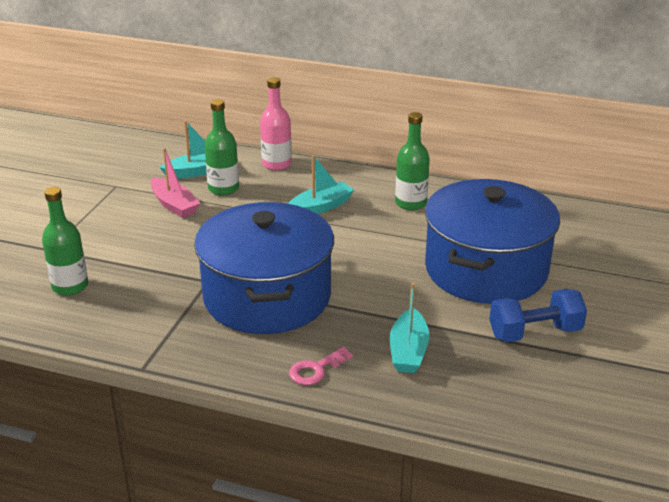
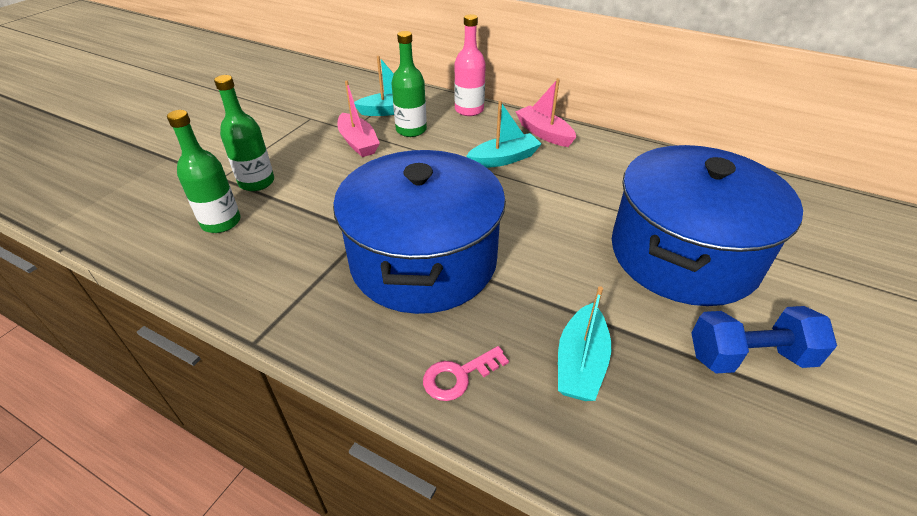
camera: 10 degrees right, 10 degrees up
green bottle [395,112,430,210] -> green bottle moved to [214,75,274,191]
none -> pink boat [515,78,576,147]

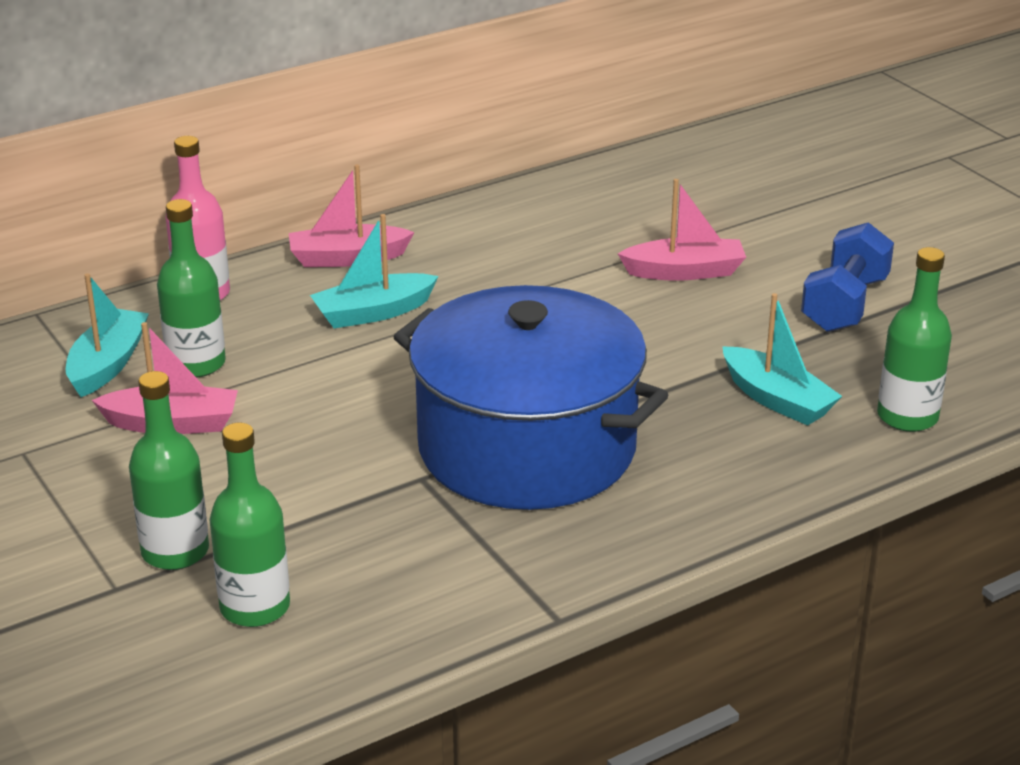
camera: 60 degrees left, 10 degrees down
pink key [423,346,509,401] -> none
turquoise boat [466,101,542,168] -> turquoise boat turned 120 degrees counterclockwise [310,214,439,328]
blue pot [612,145,803,306] -> pink boat [618,179,746,281]
none -> green bottle [877,247,952,432]

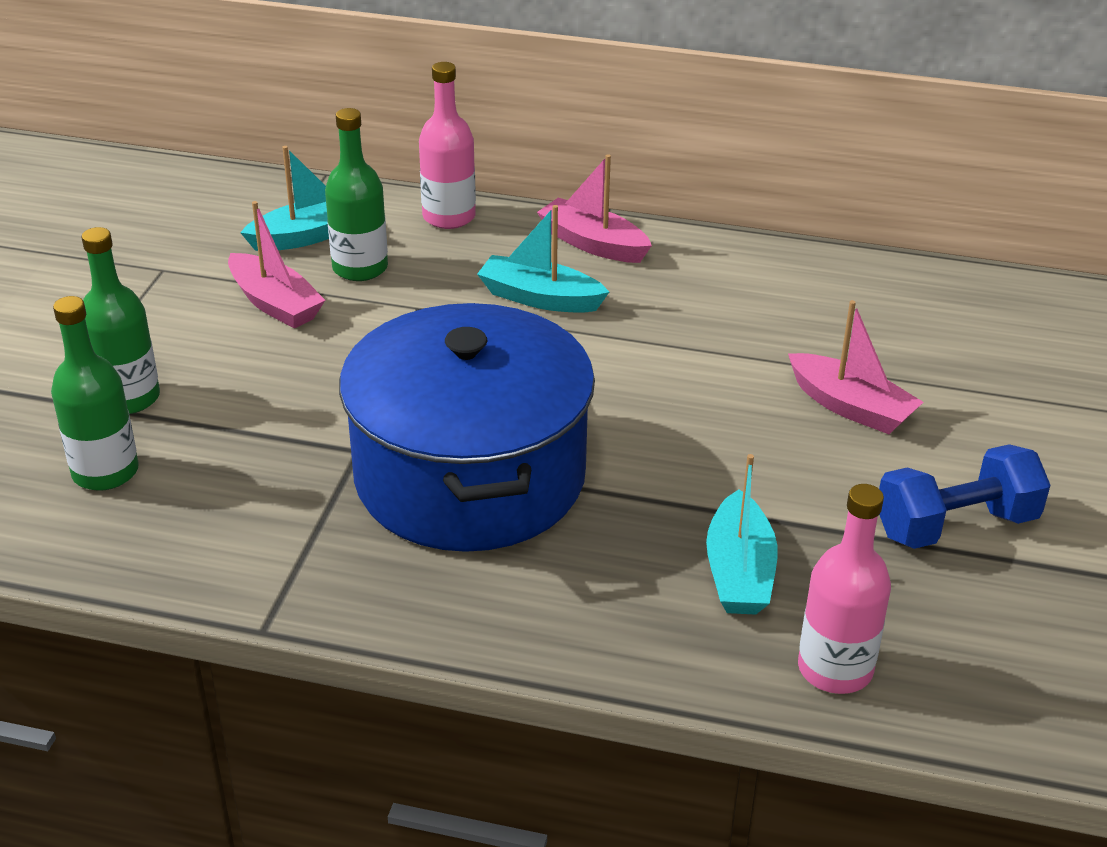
camera: 45 degrees right, 5 degrees up
green bottle [877,247,952,432] -> pink bottle [798,484,891,694]

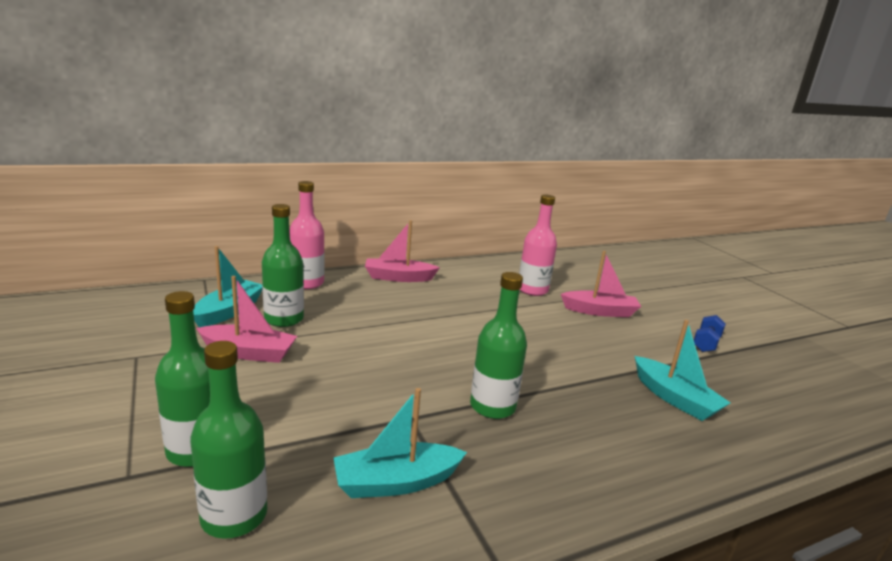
camera: 40 degrees left, 15 degrees down
blue pot [339,303,595,552] -> green bottle [470,272,527,419]
turquoise boat [477,205,609,313] -> turquoise boat moved to [333,388,467,498]
pink bottle [798,484,891,694] -> pink bottle moved to [519,195,557,296]
blue dumbbell [879,444,1051,549] -> blue dumbbell [694,315,726,352], size x0.57

